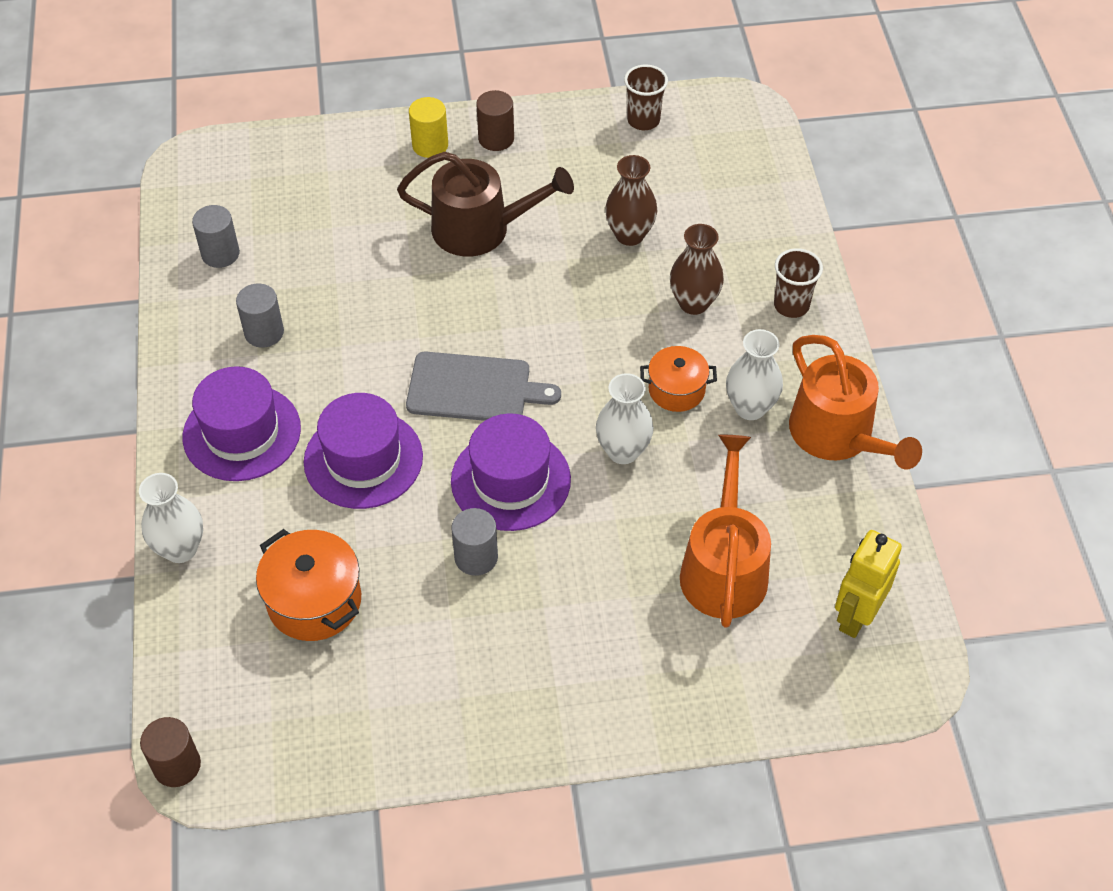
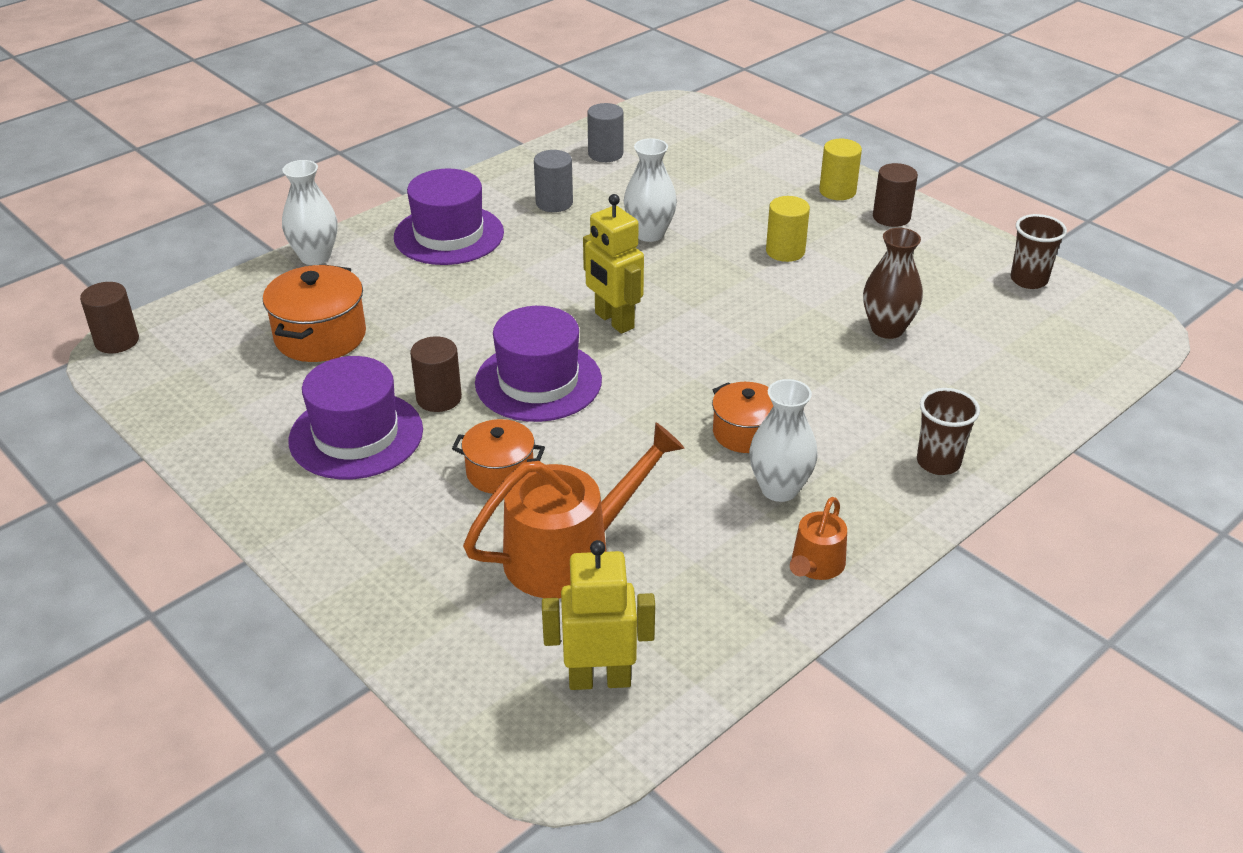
camera: 55 degrees right, 15 degrees down
purple hat [304,393,423,509] -> purple hat moved to [288,356,423,479]
brown watering can [397,152,574,256] -> yellow cylinder [766,196,810,262]
grey cutting board [406,352,561,421] -> yellow robot [583,194,644,334]
grey cylinder [451,508,498,576] -> brown cylinder [410,336,462,412]
white vase [596,373,654,464] -> white vase moved to [624,138,677,242]
brown vase [670,224,724,315] -> none
orange watering can [789,335,922,470] -> orange watering can [790,497,847,580], size x0.51
none -> orange pot [452,419,545,494]

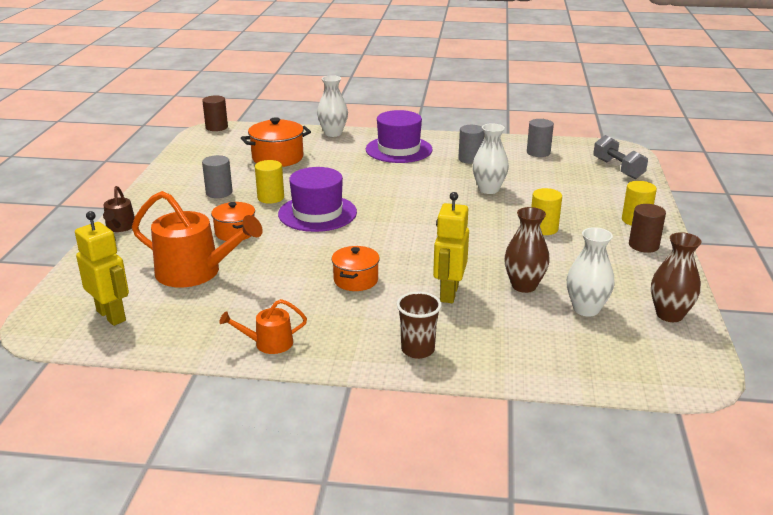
camera: 50 degrees right, 10 degrees down
purple hat [288,356,423,479] -> grey cylinder [202,155,233,198]
brown cylinder [410,336,462,412] -> yellow cylinder [255,160,284,204]
yellow robot [583,194,644,334] -> yellow robot moved to [433,192,469,303]
white vase [749,379,818,502] -> white vase moved to [567,227,614,316]
brown cup [1011,214,1067,289] -> brown vase [651,232,701,322]
none -> brown watering can [103,186,135,232]
none -> grey dumbbell [593,135,648,179]

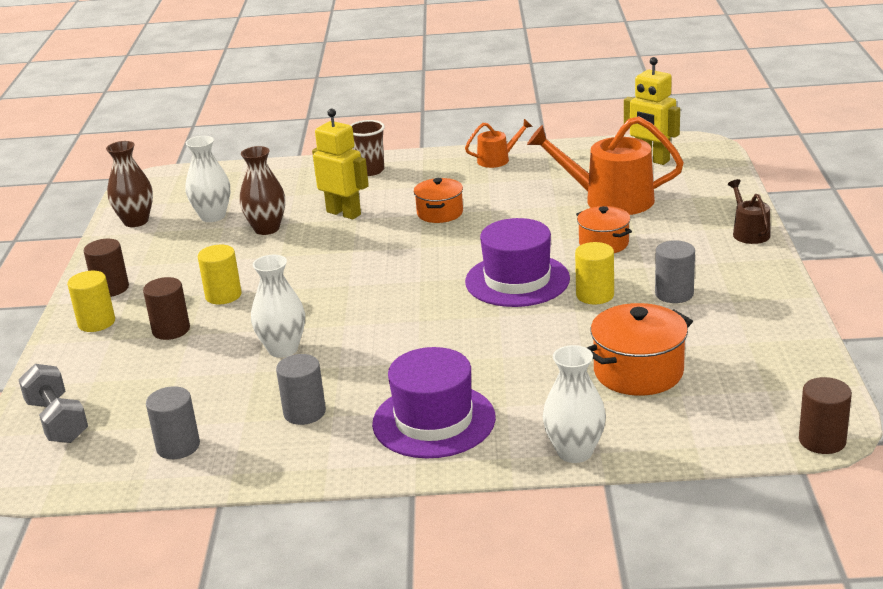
camera: 175 degrees right, 0 degrees up
yellow robot [433,192,469,303] -> yellow robot turned 60 degrees counterclockwise [312,109,369,220]
none -> brown cylinder [143,277,190,340]

